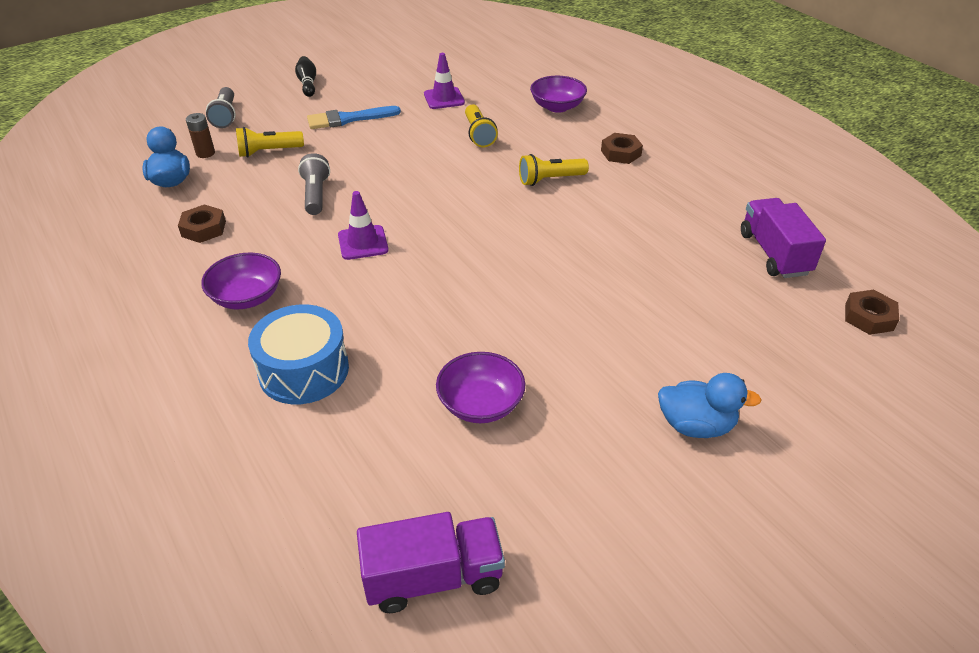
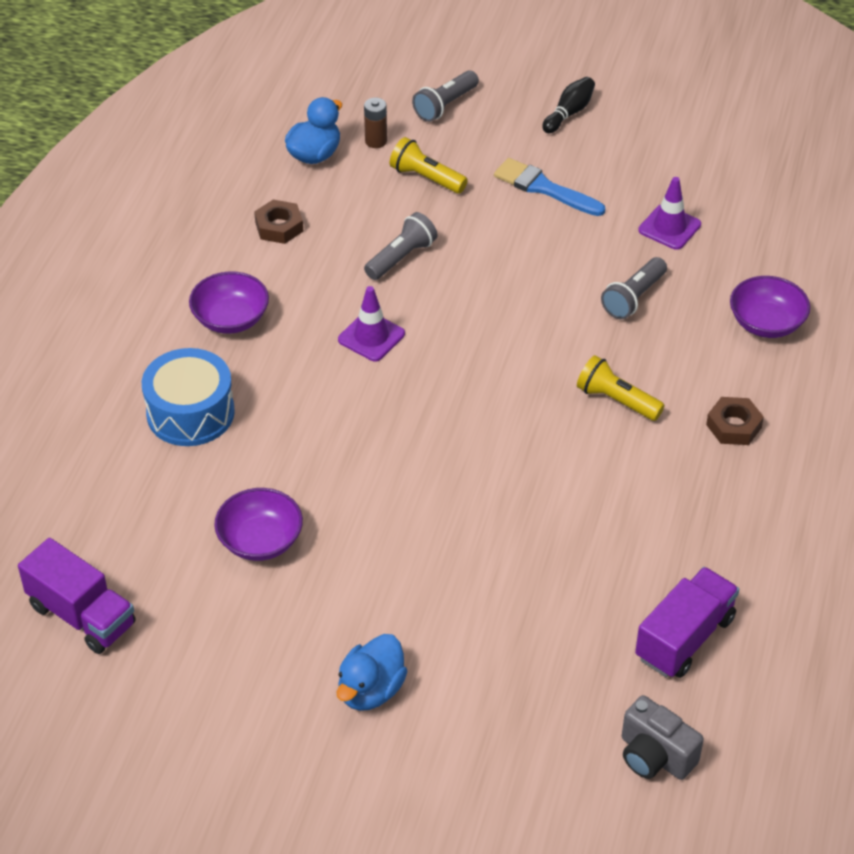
camera: 50 degrees right, 5 degrees up
yellow flashlight [465,104,498,147] -> grey flashlight [601,257,667,319]
blue duck [658,373,761,438] -> blue duck turned 60 degrees clockwise [337,634,407,711]
brown nut [845,290,899,335] -> grey camera [622,695,704,780]

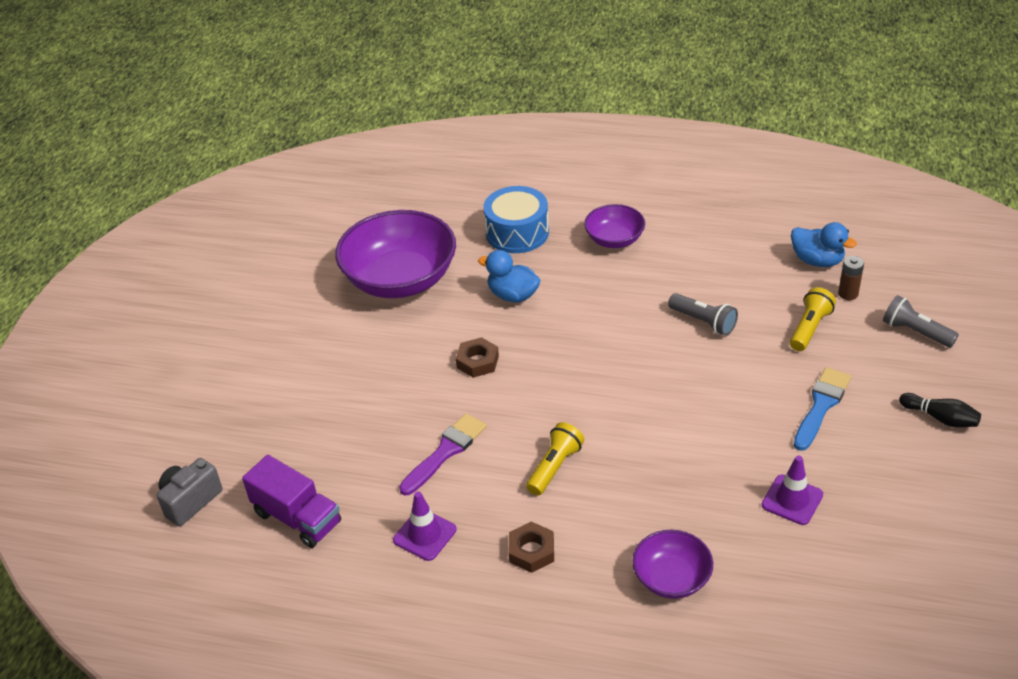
camera: 90 degrees right, 5 degrees down
purple truck [18,538,136,654] -> none
purple bowl [214,488,303,561] -> purple bowl [335,210,456,298], size x1.93
brown nut [254,200,303,244] -> brown nut moved to [456,337,499,378]
blue duck [337,634,407,711] -> blue duck moved to [478,250,541,302]
purple traffic cone [338,286,405,361] -> purple traffic cone moved to [393,491,457,561]
grey flashlight [601,257,667,319] -> none
none -> purple brush [399,413,487,495]

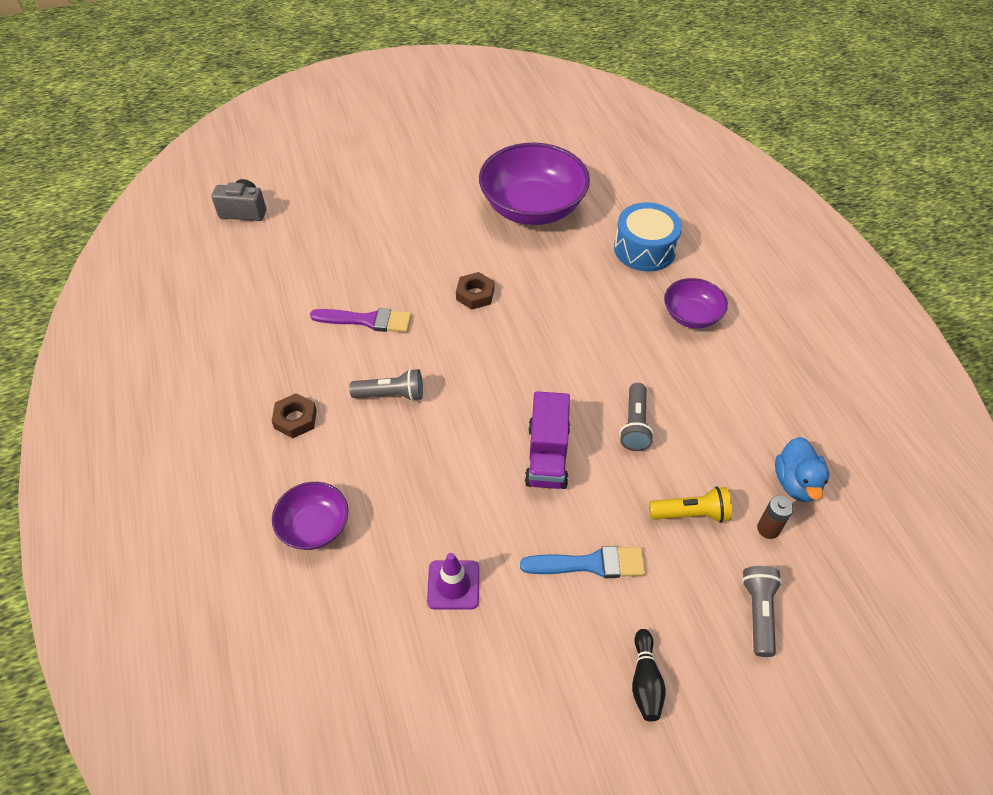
camera: 55 degrees right, 10 degrees up
purple truck [242,455,341,548] -> purple truck moved to [525,391,570,489]
purple traffic cone [393,491,457,561] -> none
blue duck [478,250,541,302] -> none
yellow flashlight [526,422,584,496] -> grey flashlight [349,369,423,401]

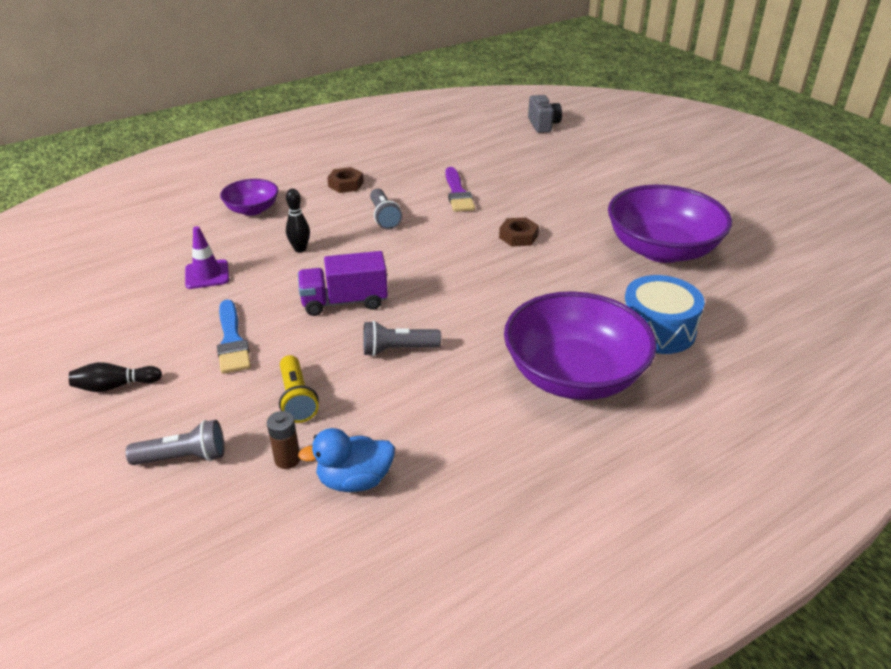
camera: 75 degrees right, 15 degrees down
purple bowl [664,278,728,328] -> purple bowl [504,291,657,400], size x1.93
none -> black bowling pin [286,189,310,253]

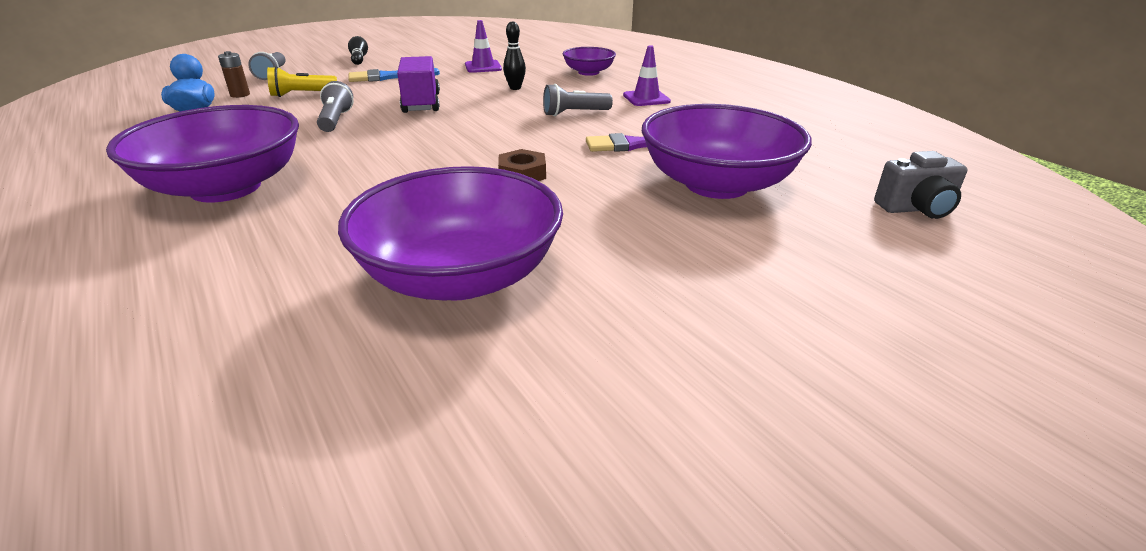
camera: 90 degrees right, 5 degrees down
brown nut [327,167,364,193] -> purple traffic cone [623,45,671,106]
blue drum [625,275,705,354] -> none
none -> purple bowl [642,104,812,199]

